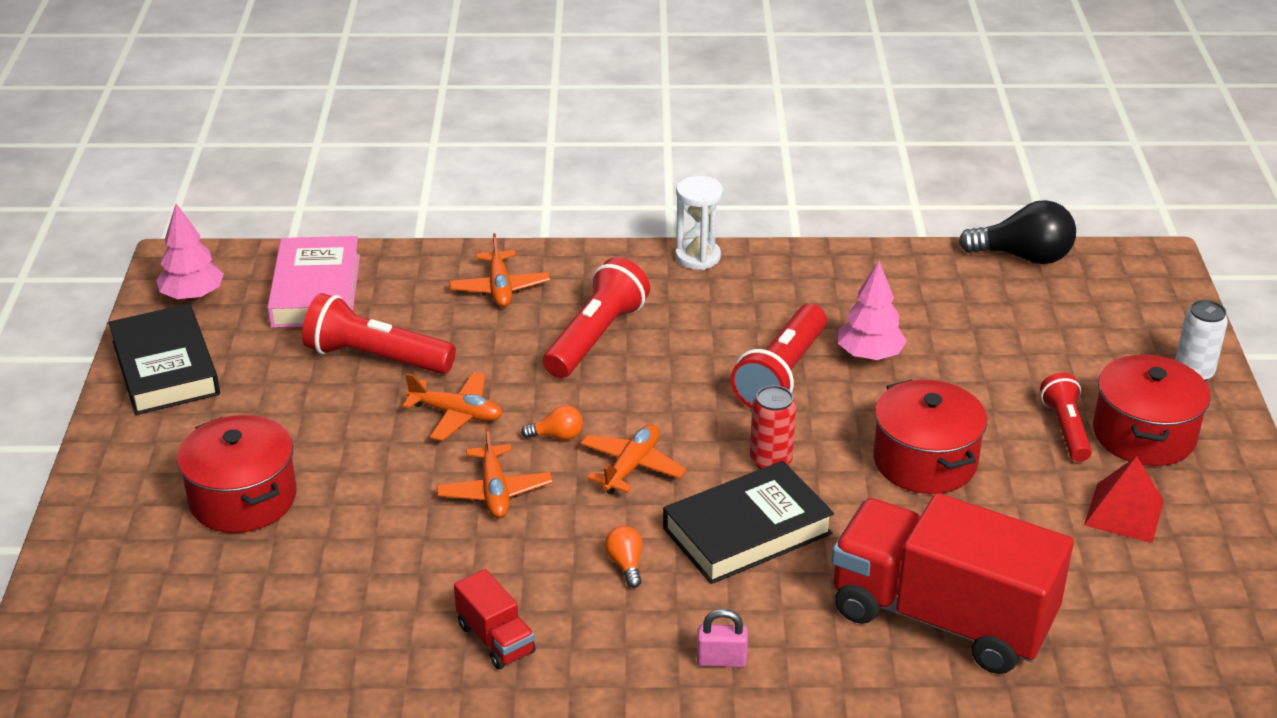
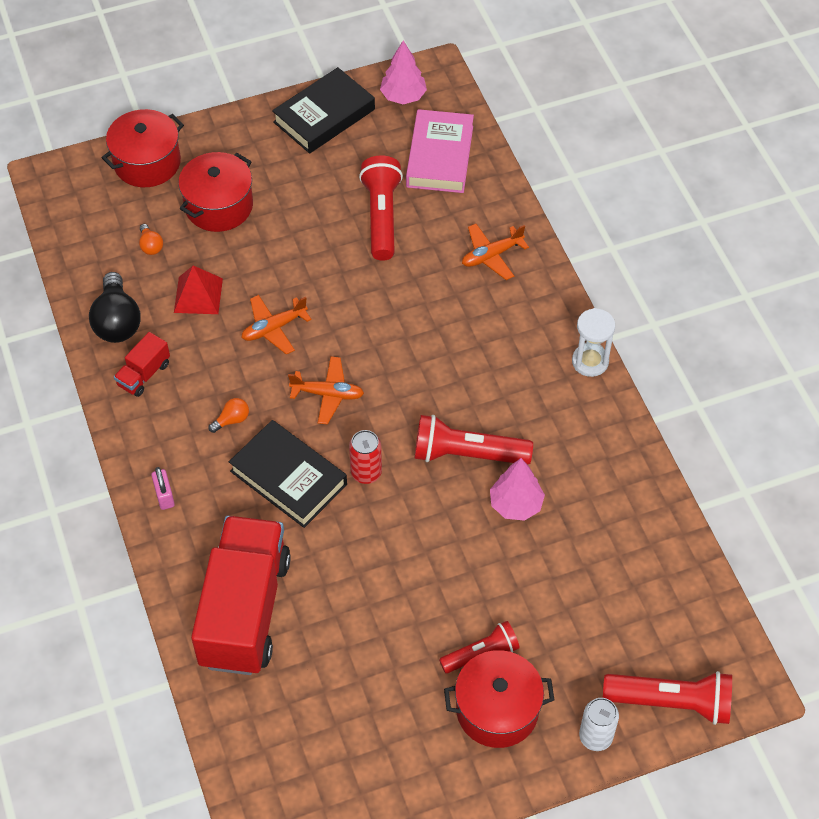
camera: 70 degrees right, 20 degrees up
pink book [267,236,360,328] -> pink book turned 60 degrees counterclockwise [406,109,474,193]
orange plane [403,372,503,441] -> none
orange light bulb [521,405,583,440] -> orange light bulb moved to [139,224,163,255]
red flashlight [543,257,650,378] -> red flashlight moved to [603,671,732,725]
red pot [873,379,987,494] -> red pot moved to [102,109,184,187]
black light bulb [959,200,1076,264] -> black light bulb moved to [89,272,141,343]
red pyramid [1084,456,1164,543] -> red pyramid moved to [174,265,223,314]

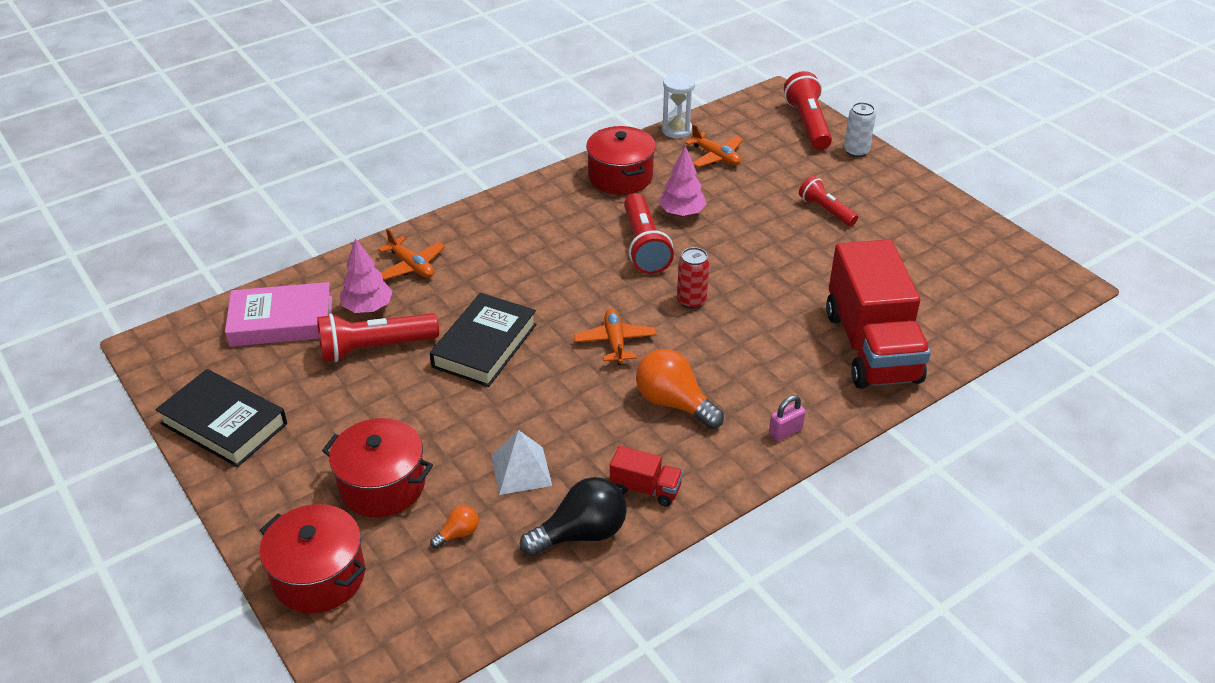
camera: 105 degrees left, 15 degrees down
red pyramid [174,265,223,314] -> white pyramid [491,430,552,495]
red truck [191,516,291,675] -> red truck turned 90 degrees counterclockwise [826,239,931,389]
orange light bulb [209,398,249,433] -> orange light bulb [636,349,724,429], size x2.07
black book [229,420,347,528] -> black book moved to [430,293,537,387]
orange plane [241,295,311,355] -> orange plane moved to [685,124,743,167]
pink tree [380,41,427,104] -> pink tree moved to [340,238,393,313]
red pot [444,650,554,748] -> red pot moved to [586,126,656,195]
white hourglass [572,308,615,377] -> white hourglass moved to [662,73,695,138]

